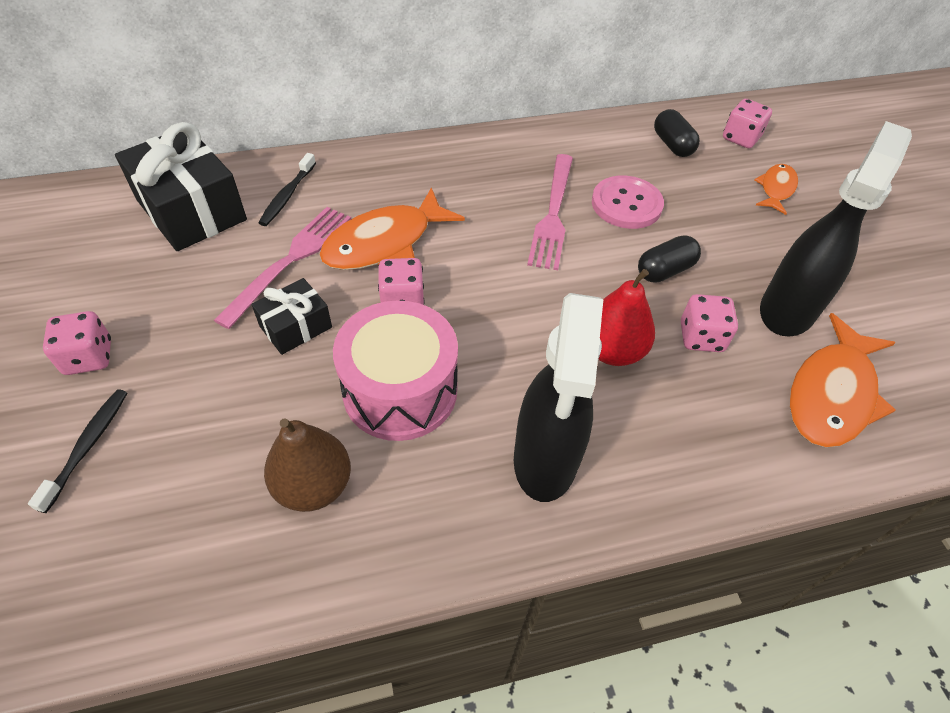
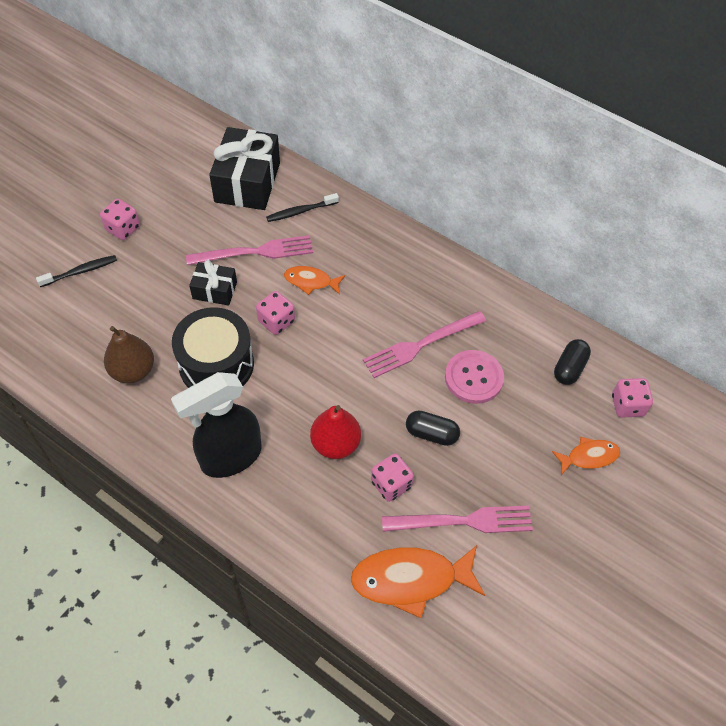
camera: 50 degrees right, 5 degrees up
orange fish [319,187,465,270] -> orange fish [284,266,345,295], size x0.56
pink drum [333,300,458,441] -> black drum [172,307,254,388]
black spray bottle [760,121,912,337] -> pink fork [382,506,533,533]

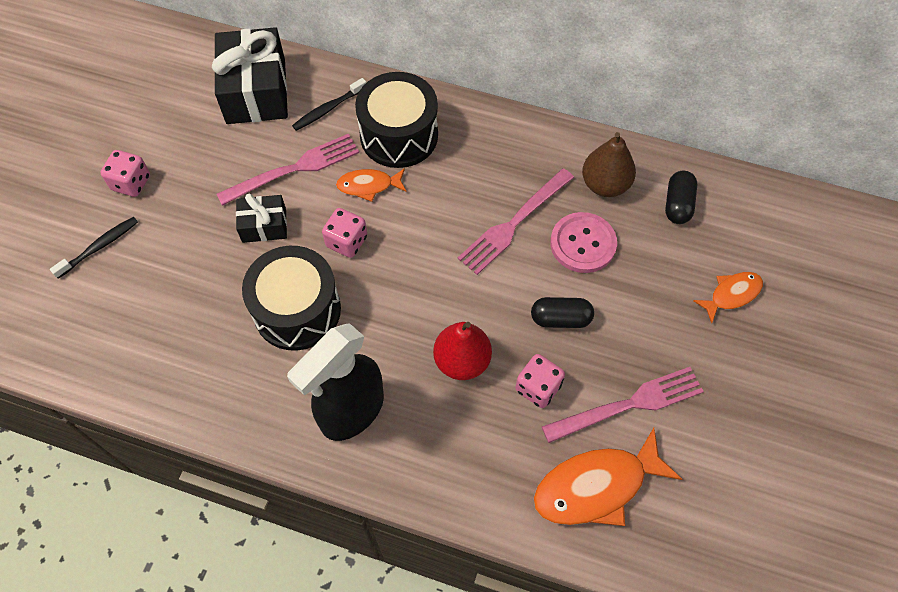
camera: 15 degrees left, 5 degrees up
brown pear [104,326,154,383] -> brown pear moved to [582,132,636,197]
pink dice [612,378,653,418] -> none
none -> black drum [355,72,438,168]

